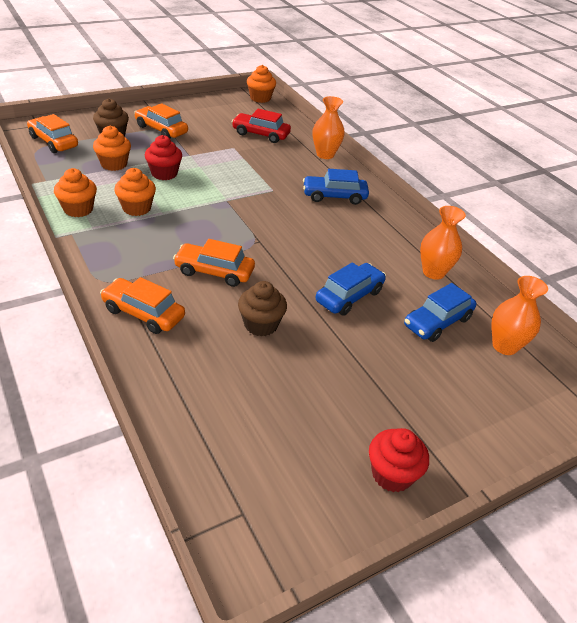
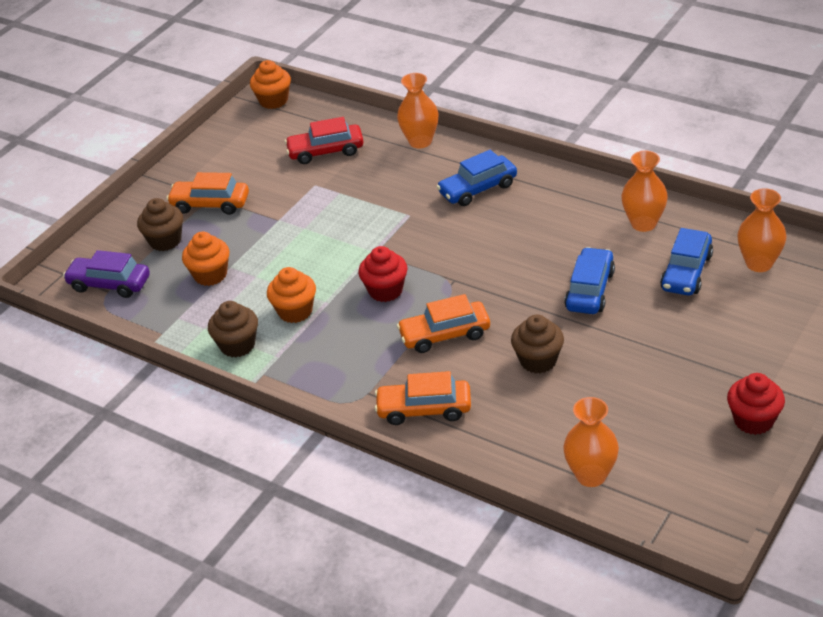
camera: 20 degrees left, 0 degrees up
orange car [27,114,78,153] -> purple car [63,250,150,298]
orange cupcake [54,168,97,217] -> brown cupcake [208,301,258,358]
red cupcake [145,135,182,180] -> red cupcake moved to [358,246,408,302]
none -> orange vase [563,397,619,487]

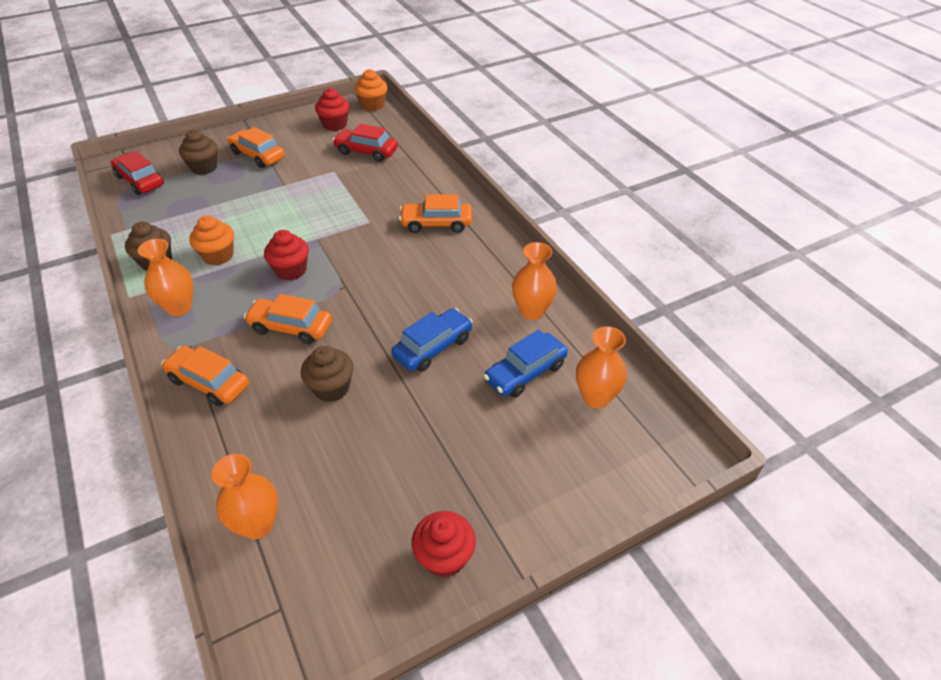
camera: 25 degrees right, 5 degrees up
purple car [63,250,150,298] -> red car [111,151,164,195]
orange cupcake [182,232,229,286] -> none
orange vase [397,73,439,148] -> orange vase moved to [138,239,193,316]
blue car [436,150,517,206] -> orange car [399,195,472,233]
none -> red cupcake [315,88,350,131]

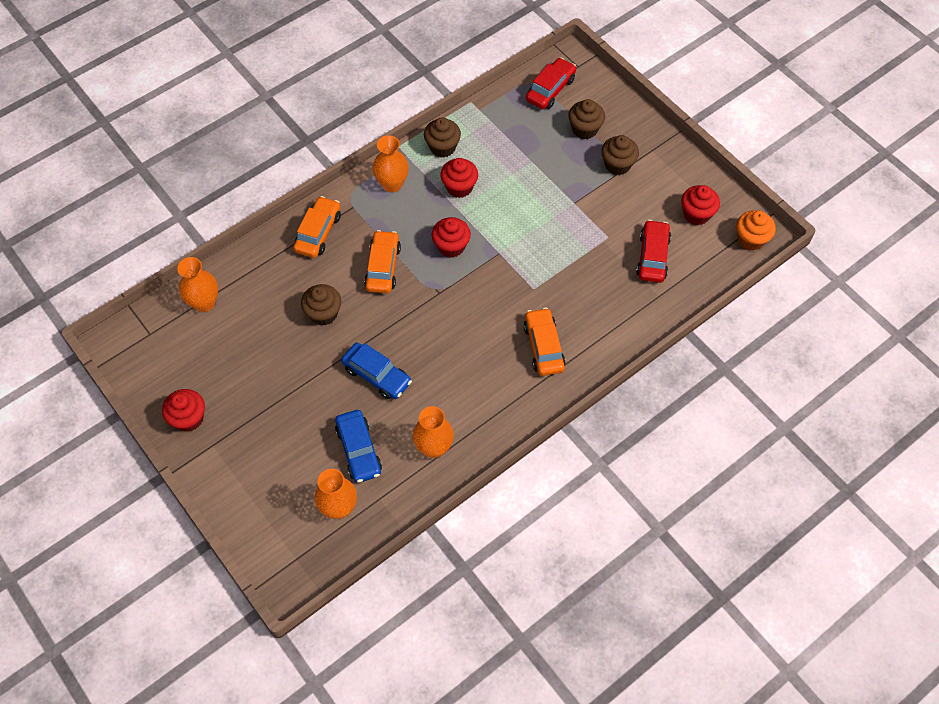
camera: 80 degrees right, 15 degrees up
orange cupcake [189,215,234,265] -> red cupcake [440,158,478,198]
orange car [227,127,284,168] -> brown cupcake [601,135,639,175]
blue car [484,330,568,398] -> blue car turned 150 degrees counterclockwise [335,410,382,483]

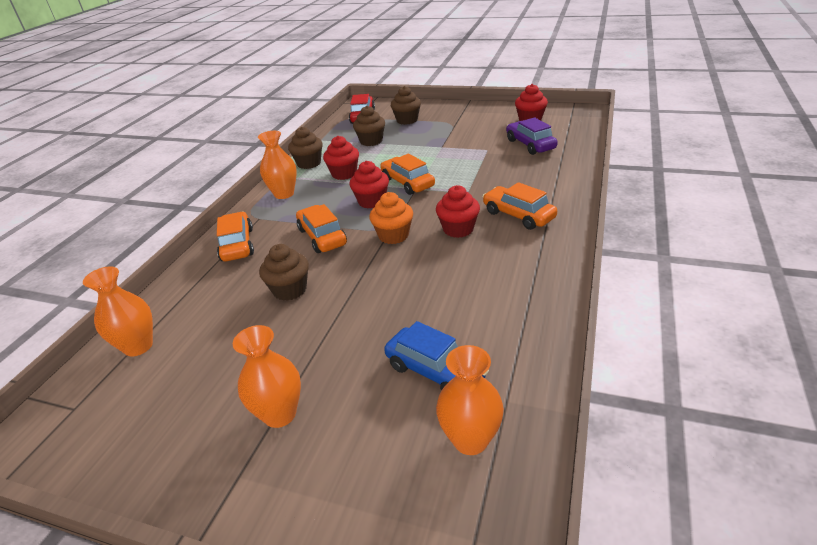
camera: 30 degrees left, 25 degrees down
red cupcake [162,389,205,432] -> red cupcake moved to [436,185,480,238]
blue car [341,343,412,399] -> none
orange vase [413,406,454,458] -> orange vase moved to [233,325,301,428]
brown cupcake [601,135,639,175] -> brown cupcake moved to [353,106,385,146]
red car [636,220,671,283] -> purple car [506,117,558,155]
orange cupcake [736,210,776,251] -> orange cupcake moved to [369,192,413,244]
none -> orange car [380,154,435,195]

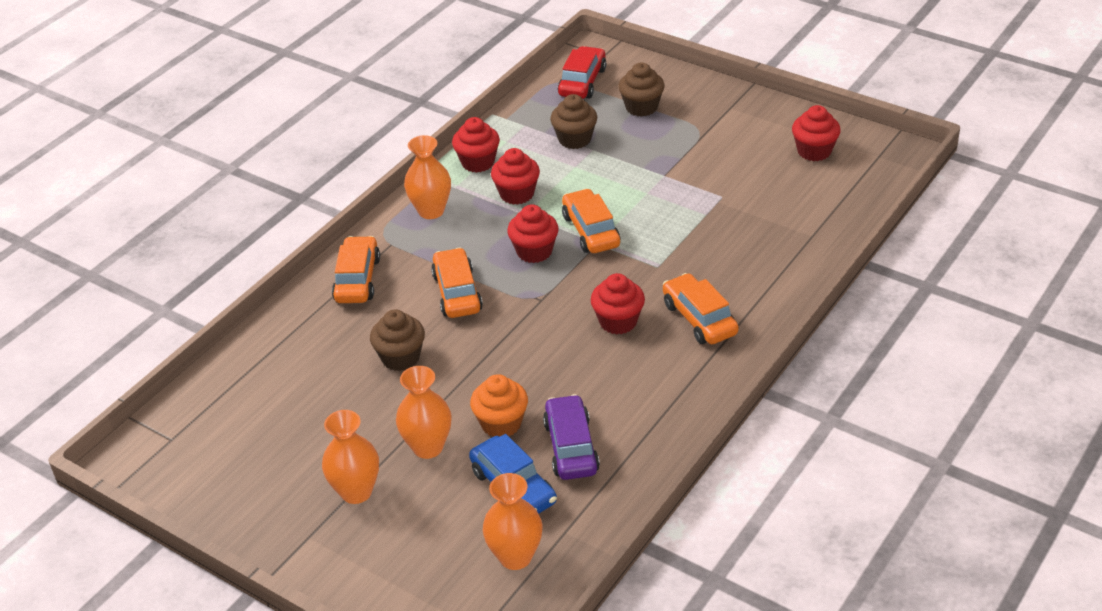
camera: 15 degrees right, 5 degrees up
orange vase [83,266,153,357] -> orange vase moved to [396,366,452,459]
brown cupcake [288,127,323,169] -> red cupcake [452,117,500,173]
orange cupcake [369,192,413,244] -> orange cupcake moved to [470,374,528,437]
purple car [506,117,558,155] -> purple car moved to [543,394,600,480]

